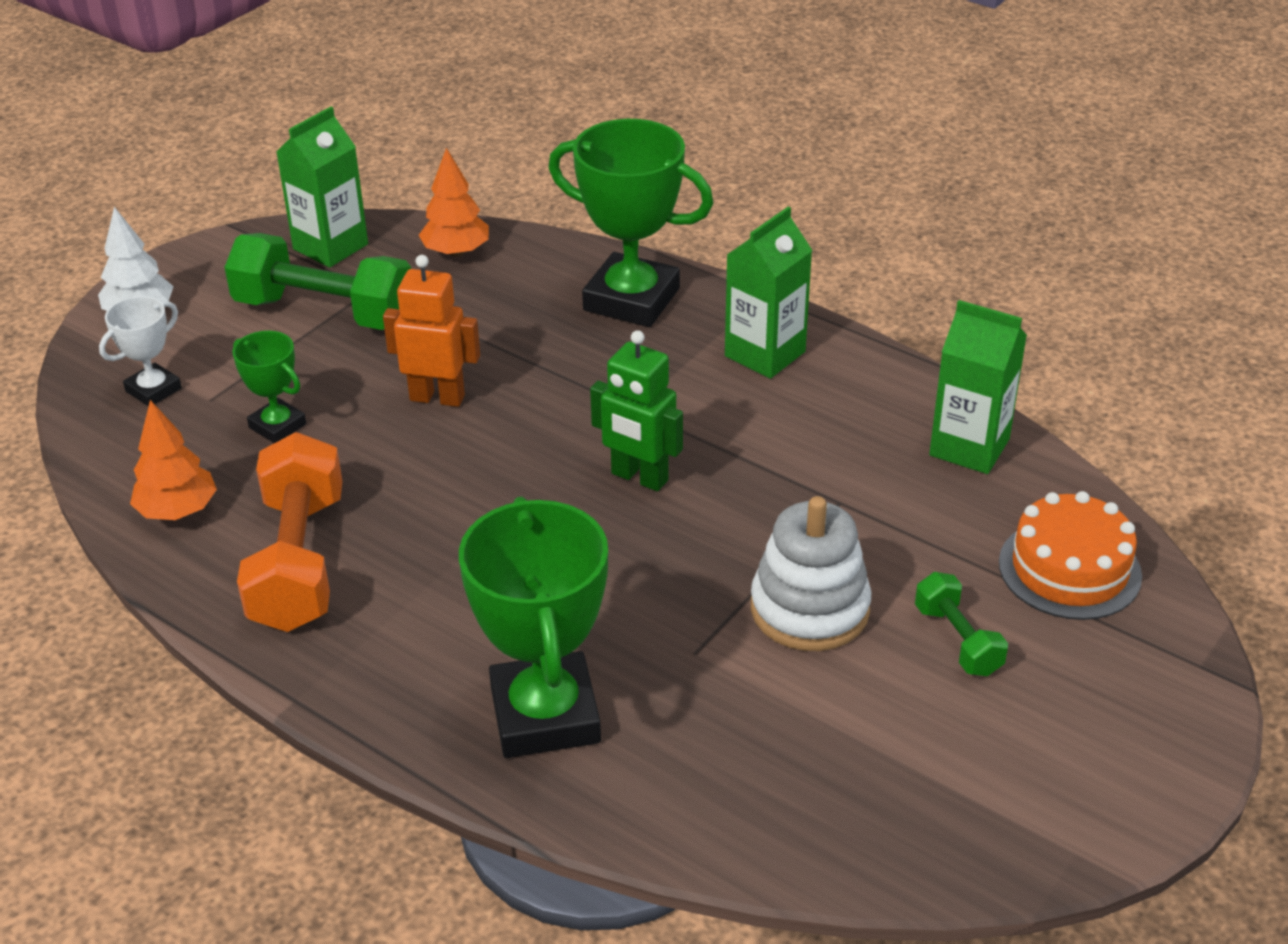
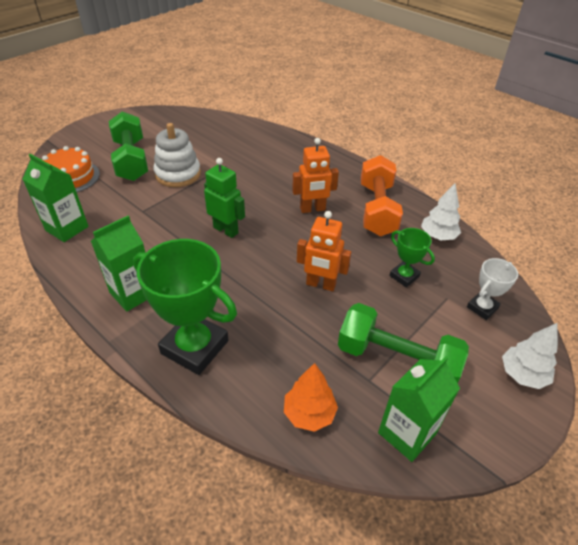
camera: 175 degrees left, 5 degrees up
orange tree [130,400,217,520] -> white tree [421,183,461,240]
green trophy [459,496,608,758] -> none
green dumbbell [915,572,1008,676] -> green dumbbell [109,112,148,181], size x1.93
none -> orange robot [292,138,339,213]

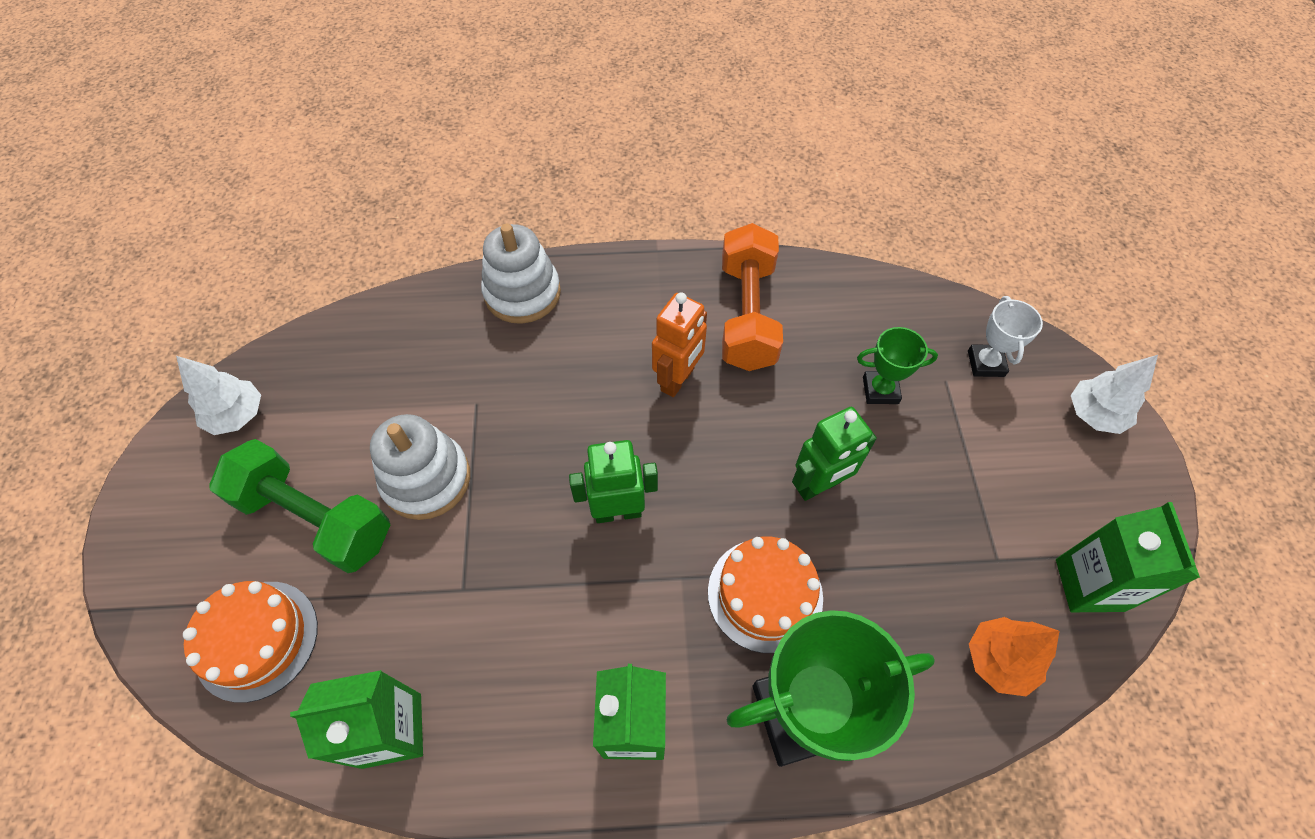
camera: 45 degrees left, 15 degrees up
orange robot [297,211,351,291] -> green robot [792,407,877,501]
green dumbbell [338,303,469,383] -> none
orange dumbbell [361,155,403,236] -> orange dumbbell turned 45 degrees clockwise [722,223,783,371]
white tree [421,183,461,240] -> white tree moved to [176,356,261,435]
none -> white stacking toy [481,224,561,324]
none -> orange cake [708,537,823,653]

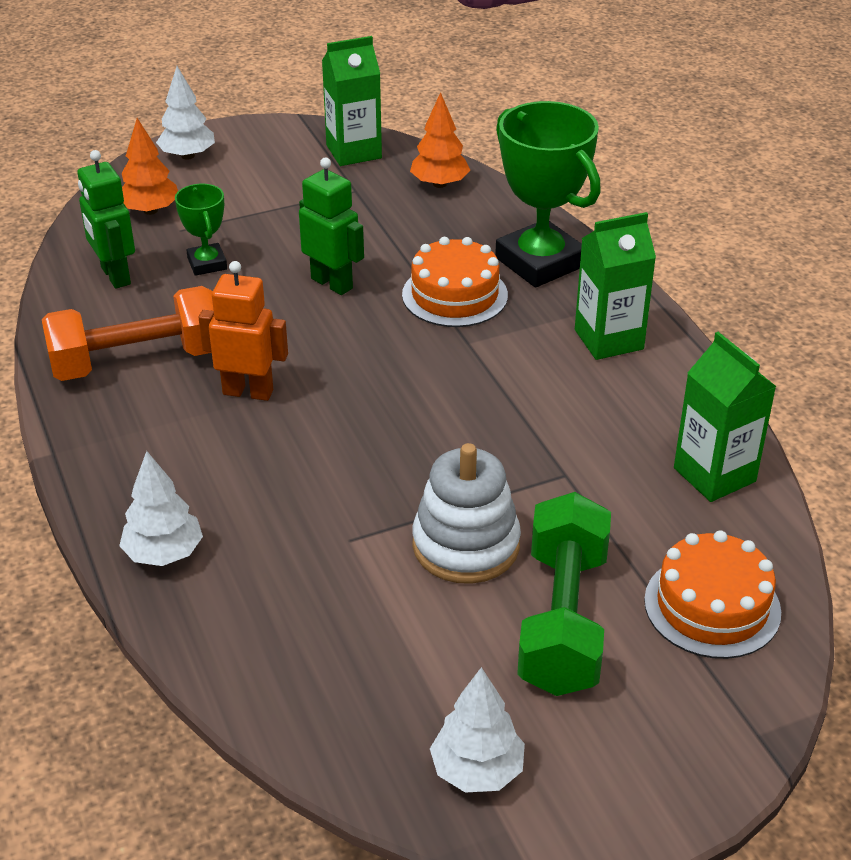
camera: 110 degrees left, 20 degrees down
white stacking toy [481,224,561,324] -> white tree [119,451,203,566]
green robot [569,440,658,523] -> green robot moved to [77,150,135,289]
white trophy [968,296,1043,377] -> orange tree [122,118,178,215]

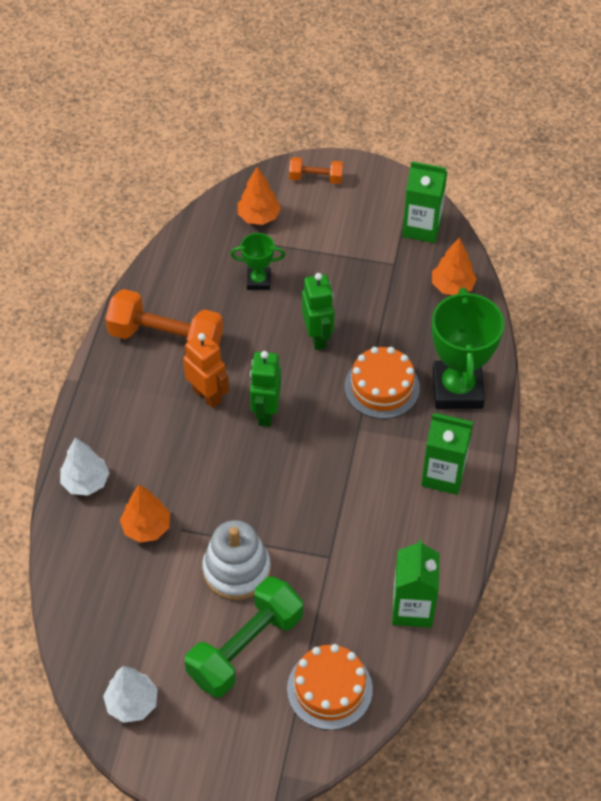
camera: 35 degrees right, 15 degrees up
green robot [77,150,135,289] -> green robot moved to [250,351,281,427]
white tree [156,66,215,160] -> orange dumbbell [289,157,343,184]
green trophy [175,184,227,276] -> green trophy turned 75 degrees clockwise [231,233,285,290]
none -> orange tree [120,484,170,543]

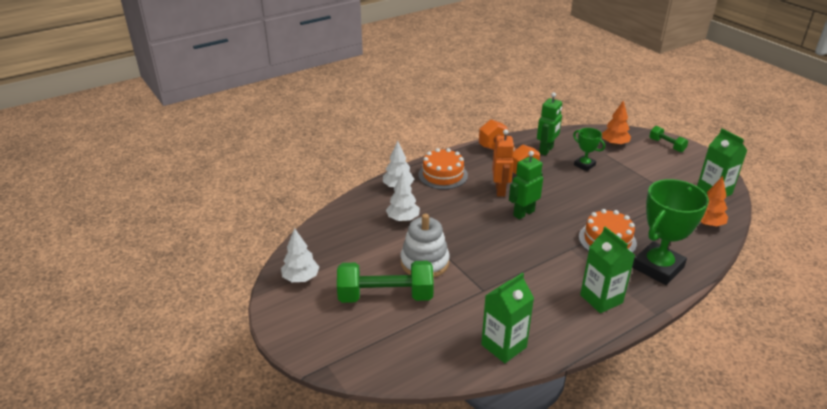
camera: 45 degrees right, 20 degrees down
orange tree [120,484,170,543] -> white tree [386,171,420,222]
orange cake [287,644,373,730] -> orange cake moved to [418,148,468,189]
orange dumbbell [289,157,343,184] -> green dumbbell [649,126,688,152]
green robot [302,273,334,350] -> green robot moved to [537,92,562,156]

